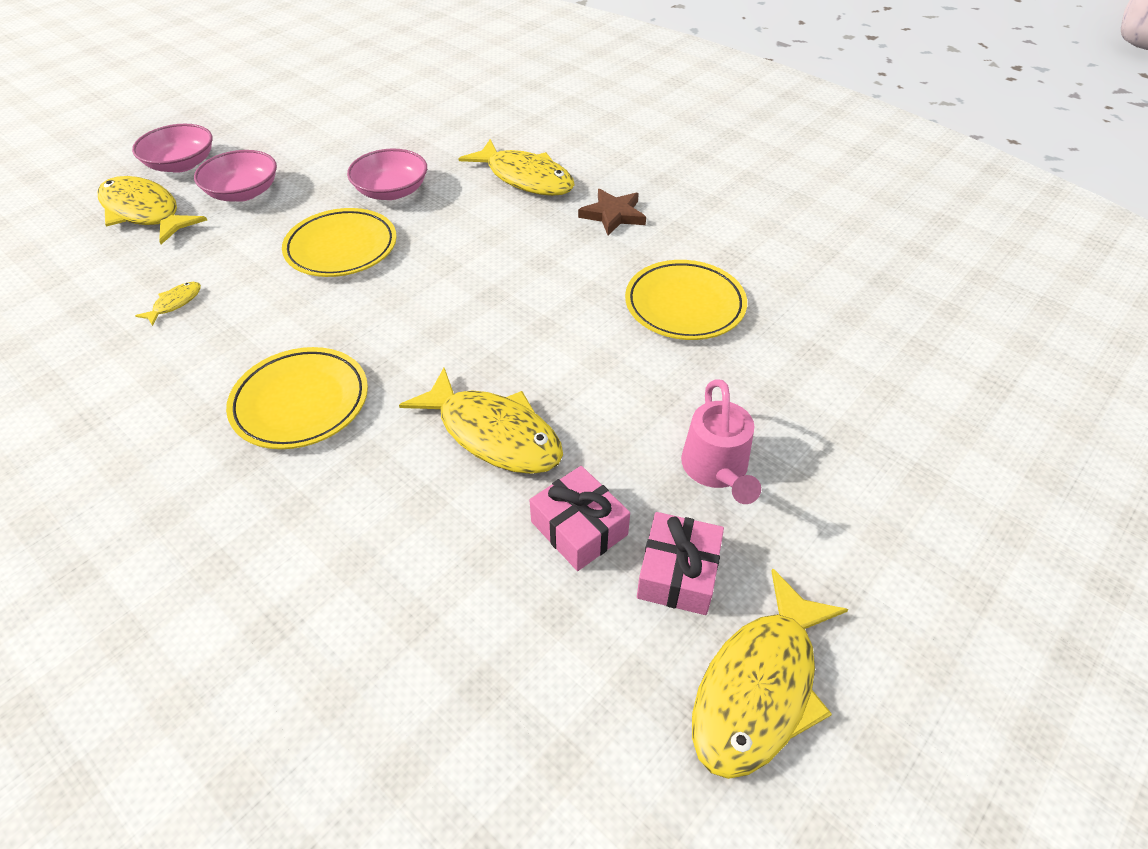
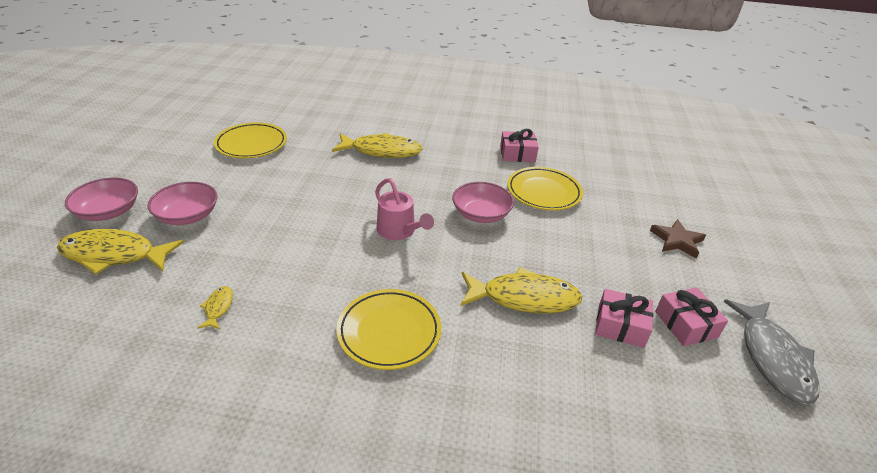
camera: 35 degrees left, 10 degrees down
yellow plate [282,208,397,277] -> yellow plate moved to [214,122,287,158]
pink bowl [347,149,427,200] -> pink bowl moved to [452,182,514,223]
brown star [578,189,646,235] -> brown star moved to [650,219,706,259]
pink watering can [681,379,761,504] -> pink watering can moved to [375,178,434,240]
yellow fish [692,568,848,779] -> grey fish [724,300,819,405]
none -> pink gift [500,129,539,162]

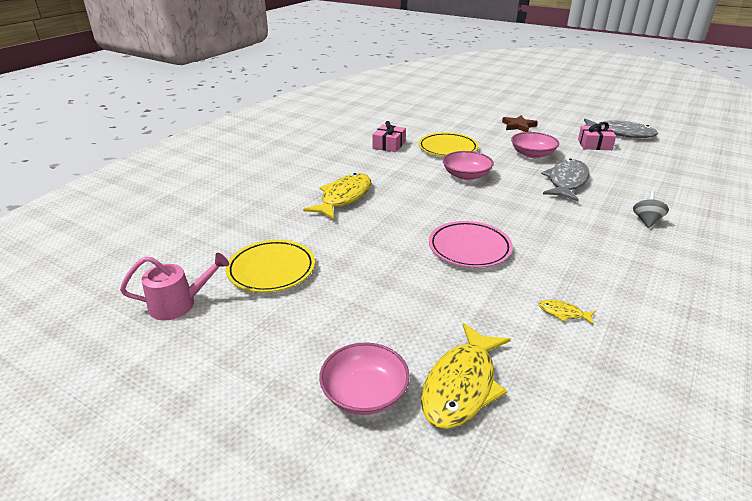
camera: 65 degrees left, 5 degrees down
pink bowl [147,182,218,225] -> pink bowl moved to [511,132,559,158]
yellow plate [336,289,441,370] -> none
pink watering can [375,178,434,240] -> pink watering can moved to [120,253,229,321]
yellow fish [460,267,582,313] -> grey fish [541,159,589,201]
pink gift [595,289,653,348] -> none
none -> pink plate [429,221,513,268]
none -> grey spinning top [633,191,669,228]

